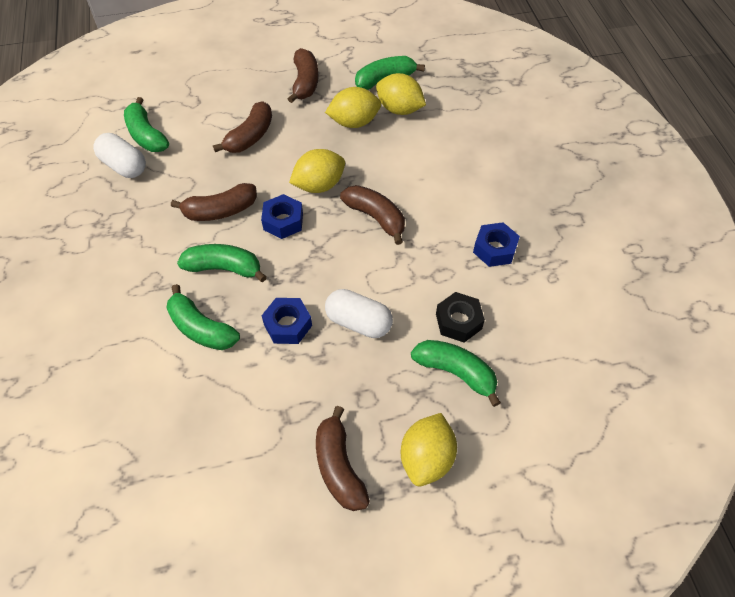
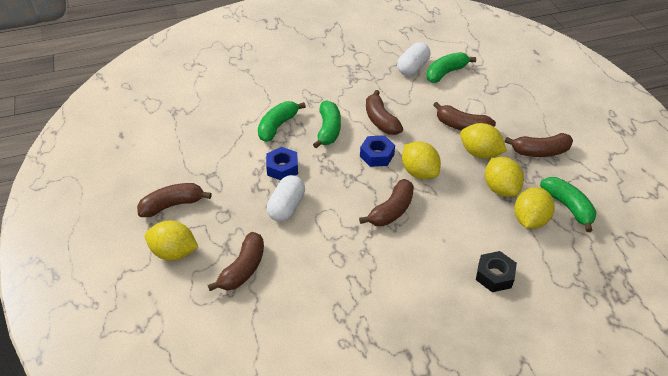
camera: 85 degrees right, 10 degrees down
green banana [411,340,501,407] -> brown banana [208,232,264,291]
black nut [436,292,485,343] -> black nut moved to [476,251,517,292]
blue nut [473,222,520,267] -> none
none -> yellow lemon [460,123,507,159]

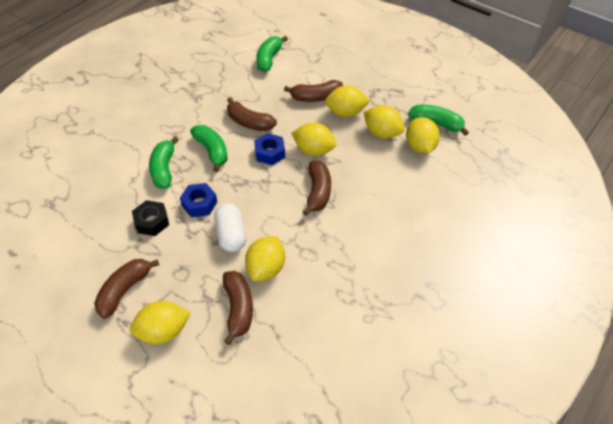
camera: 35 degrees left, 5 degrees up
white capsule [397,42,430,76] -> none
black nut [476,251,517,292] -> black nut moved to [132,200,169,236]
brown banana [504,133,573,157] -> none
none -> yellow lemon [245,236,285,282]

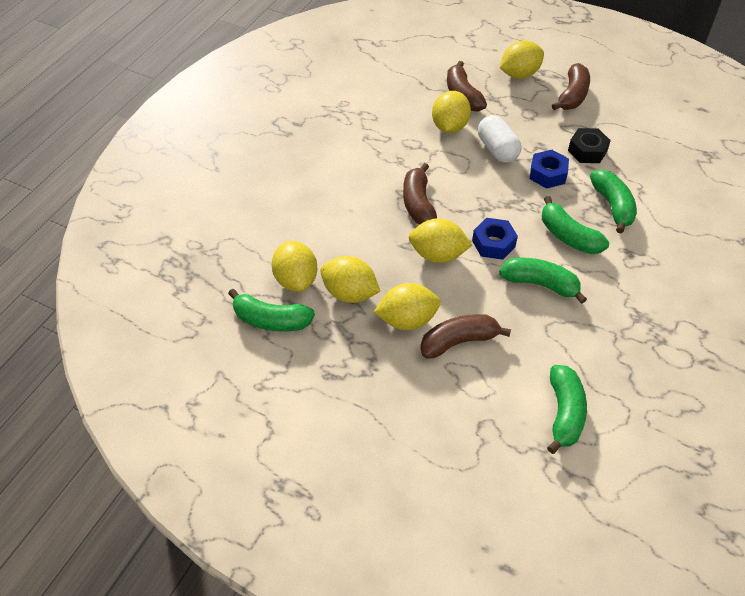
camera: 170 degrees right, 0 degrees up
brown banana [227,97,277,131] -> green banana [499,257,587,304]

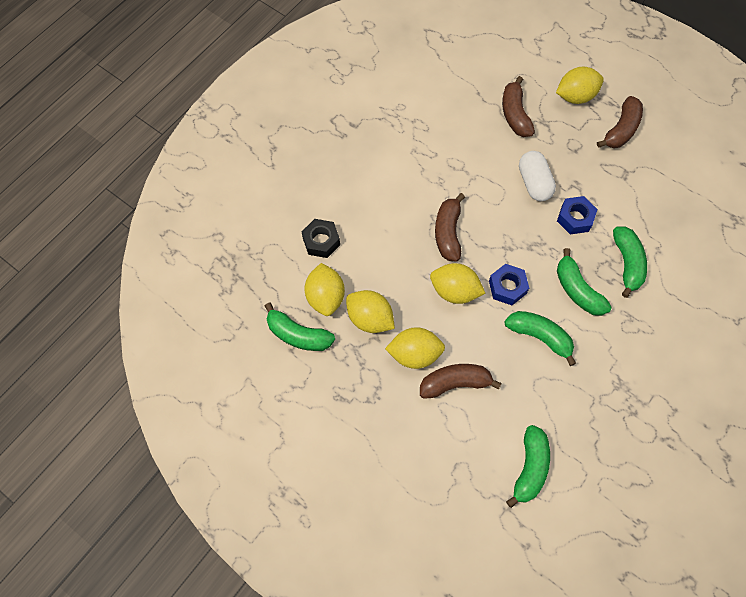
camera: 10 degrees right, 15 degrees up
yellow lemon [432,91,471,133] -> none
black nut [568,128,611,163] -> black nut moved to [302,219,340,258]

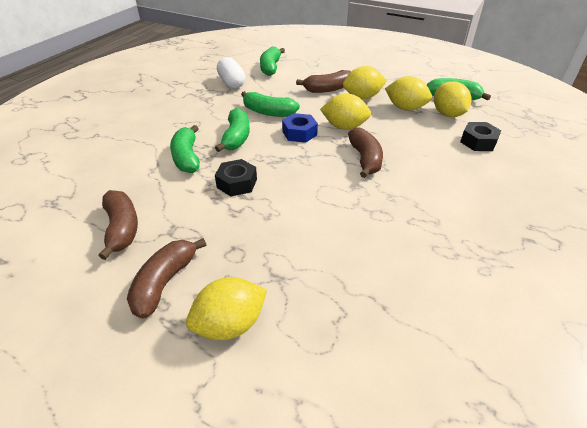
camera: 170 degrees right, 25 degrees down
brown banana [502,76,535,137] -> brown banana moved to [98,190,138,260]
white capsule [519,151,556,201] -> white capsule moved to [217,57,245,89]
blue nut [557,196,598,234] -> black nut [215,159,257,196]
green banana [557,248,612,316] -> green banana turned 45 degrees clockwise [215,108,250,152]

